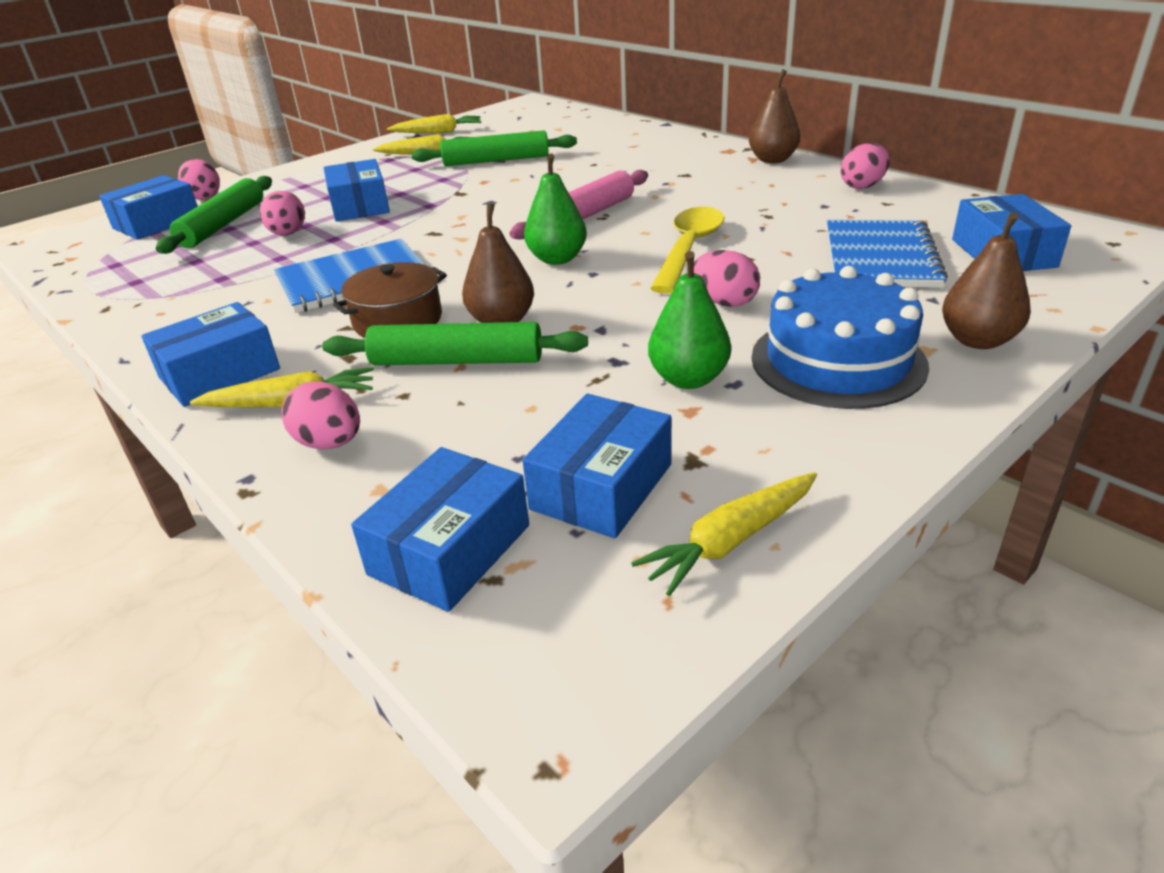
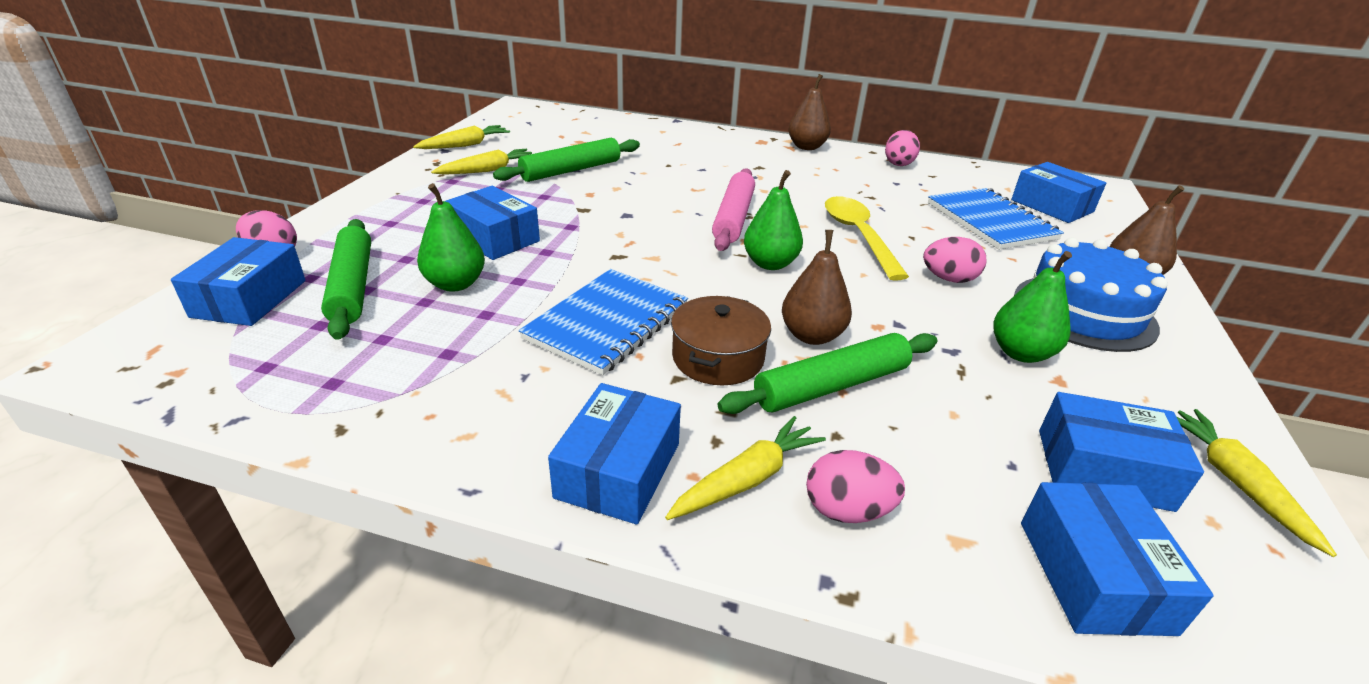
camera: 35 degrees left, 0 degrees up
pink egg [260,191,305,235] -> green pear [417,183,485,292]
blue box [522,394,671,538] -> blue box turned 75 degrees counterclockwise [1039,392,1204,512]
yellow carrot [631,472,817,596] -> yellow carrot turned 150 degrees clockwise [1177,409,1337,557]

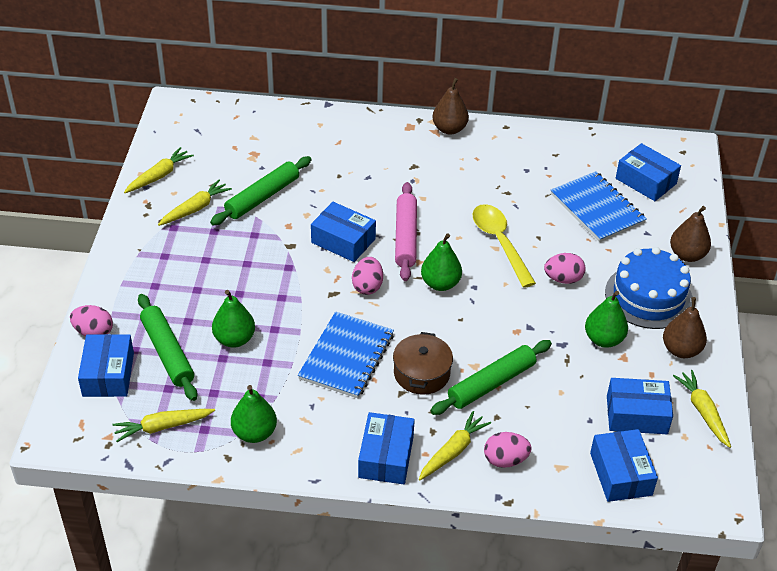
camera: 10 degrees left, 10 degrees up
blue box [445,186,540,260] -> blue box moved to [311,202,376,262]
brown pear [782,230,852,345] -> brown pear moved to [663,297,707,358]
pink egg [885,130,920,166] -> pink egg moved to [352,257,383,295]
none -> yellow carrot [112,409,215,442]
none -> green pear [231,385,277,443]

